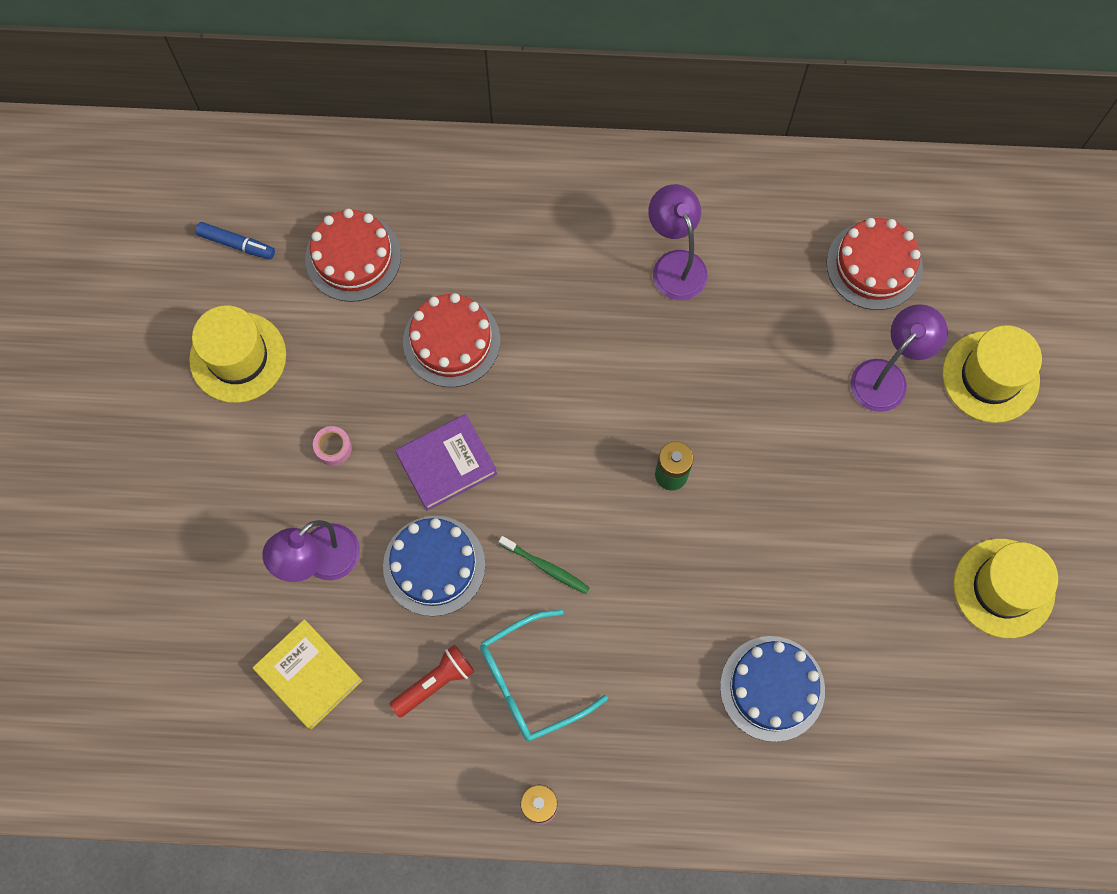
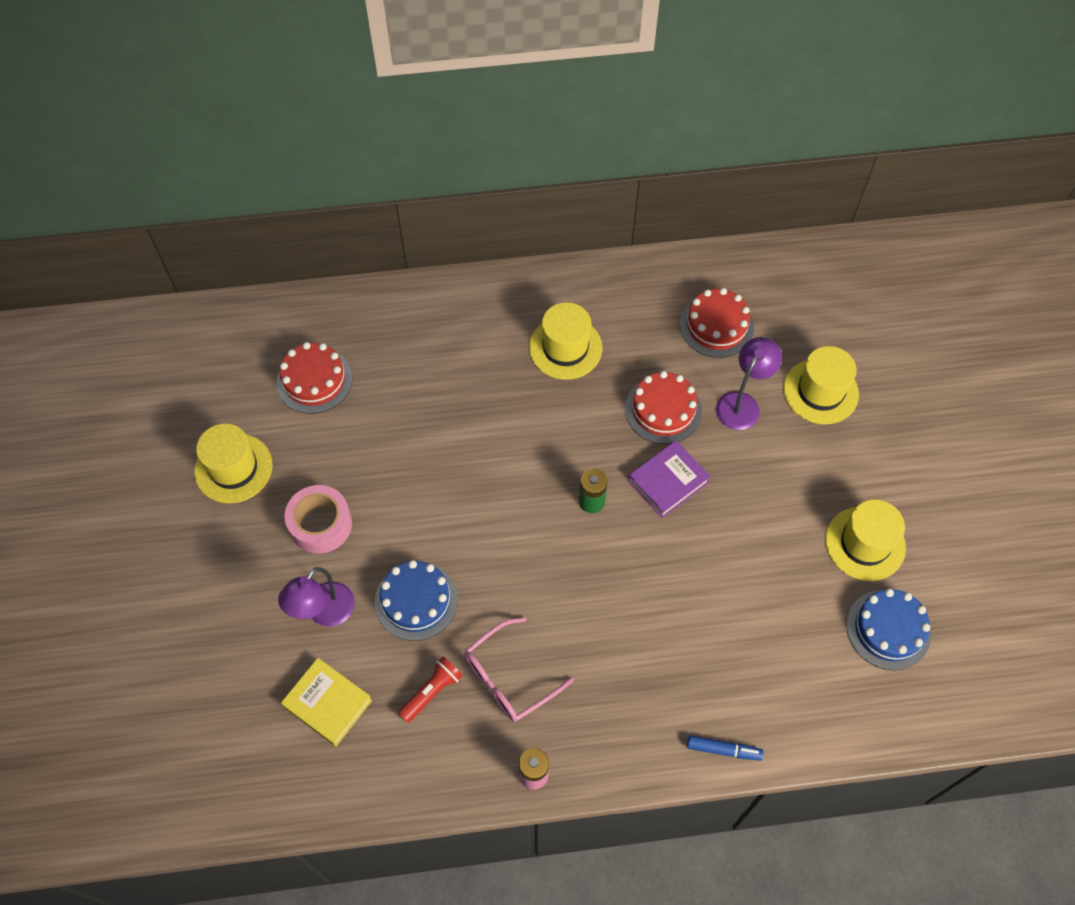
camera: 10 degrees left, 10 degrees down
blue marker [196,222,275,259] -> blue marker moved to [687,735,763,761]
pink tape [313,426,352,466] -> pink tape [284,485,352,554], size x2.13
purple book [395,414,497,511] -> purple book moved to [628,440,711,518]
red cake [403,293,500,387] -> red cake moved to [625,371,702,444]
turquoise glasses [480,610,608,741] -> pink glasses [464,617,574,722]
green toothbrush [499,536,590,594] -> none
purple lamp [648,184,708,300] -> yellow hat [529,302,603,380]
blue cake [720,636,825,742] -> blue cake moved to [847,589,931,670]

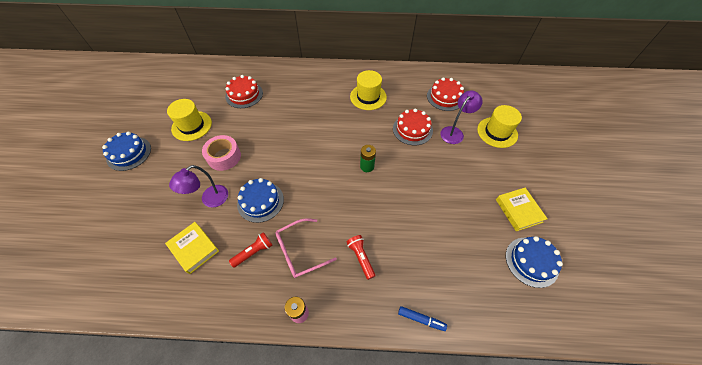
camera: 10 degrees right, 5 degrees down
purple book [628,440,711,518] -> none
yellow hat [825,500,906,581] -> yellow book [496,188,548,231]
none -> blue cake [102,132,151,171]
none -> red flashlight [347,235,375,280]

